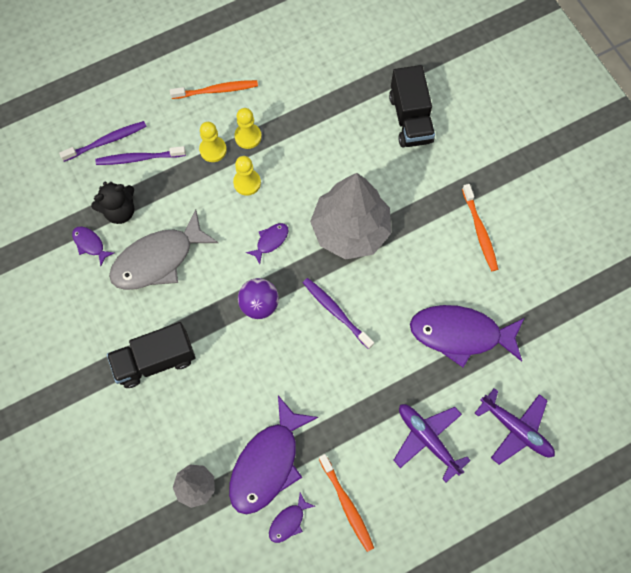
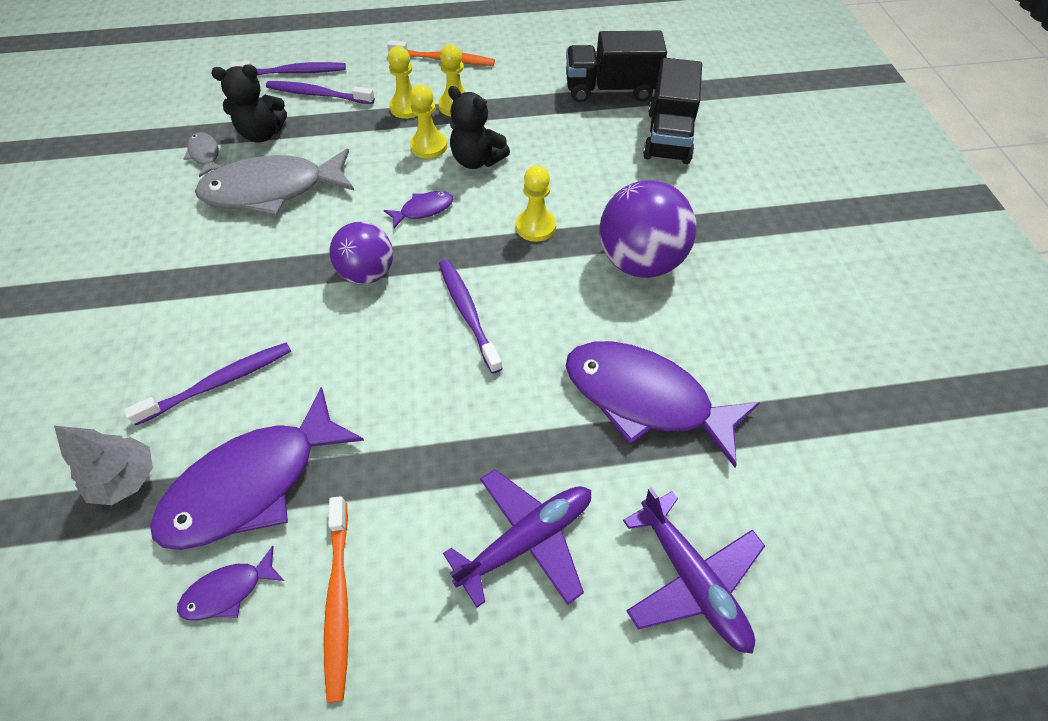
camera: 20 degrees right, 15 degrees down
purple fish [72,226,114,266] -> grey fish [183,132,221,177]
black truck [107,322,195,388] -> black truck moved to [566,31,667,103]
grey tree [310,173,391,260] -> yellow pawn [516,165,556,242]
purple plane [393,404,471,482] -> purple plane turned 75 degrees clockwise [443,469,591,608]
orange toothbrush [462,184,498,271] -> none
none -> purple toothbrush [124,342,291,426]
none -> black teddy bear [448,86,510,169]
none -> purple ball [599,180,697,278]

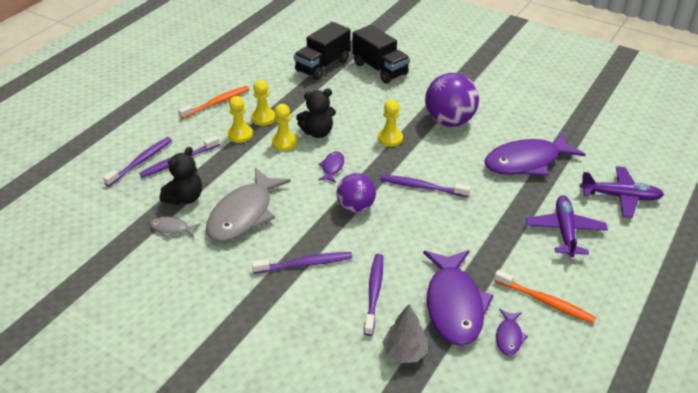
camera: 50 degrees left, 15 degrees down
none -> purple toothbrush [252,252,352,274]

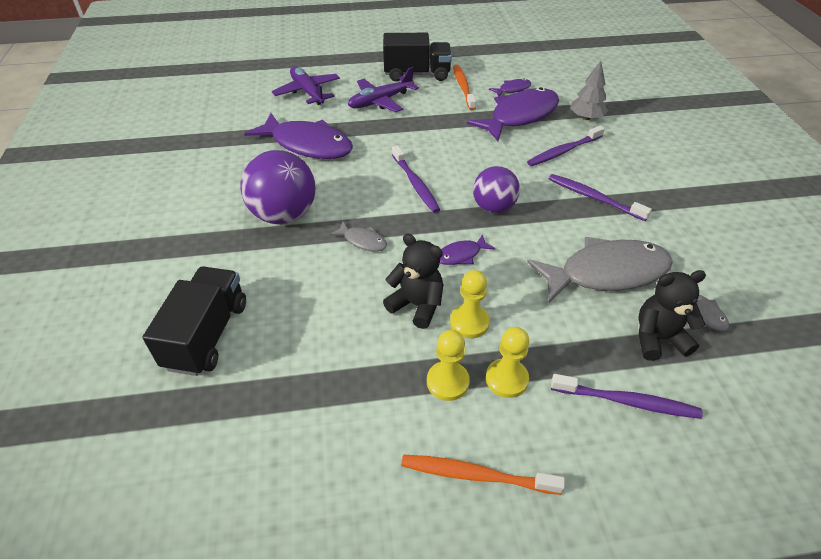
camera: 130 degrees left, 5 degrees up
purple toothbrush [103,137,172,187] -> none
black truck [294,22,351,80] -> black truck moved to [383,33,452,81]
yellow pawn [378,100,403,147] -> grey fish [329,222,387,251]

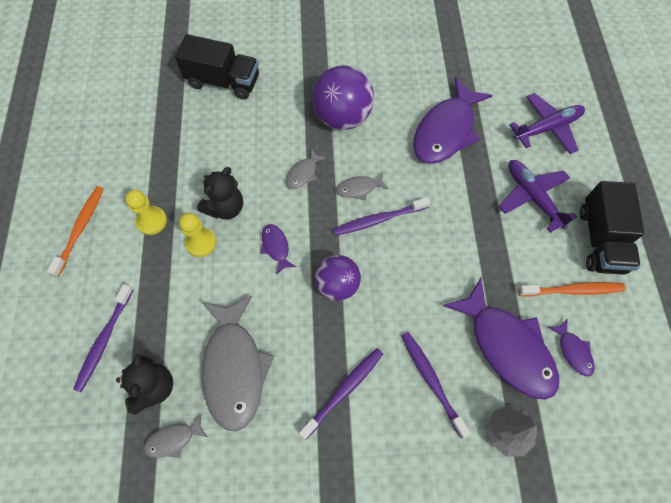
camera: 95 degrees right, 20 degrees up
yellow pawn [486,327,530,398] -> none
none -> grey fish [337,172,389,200]

